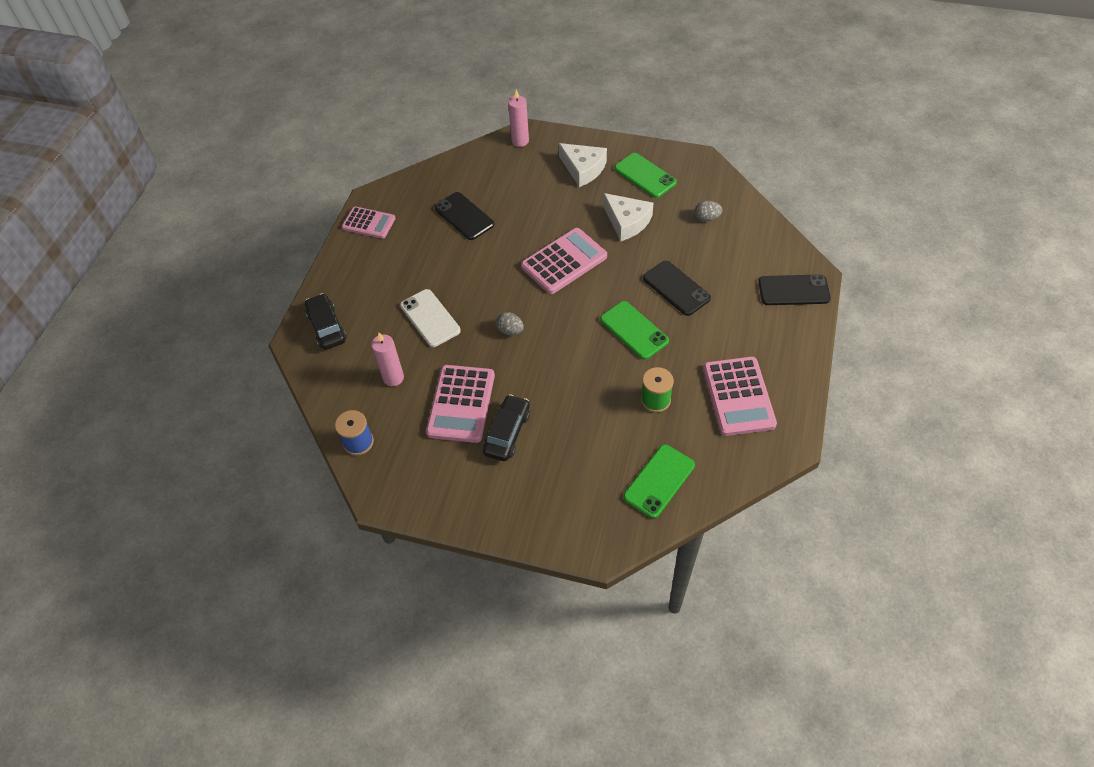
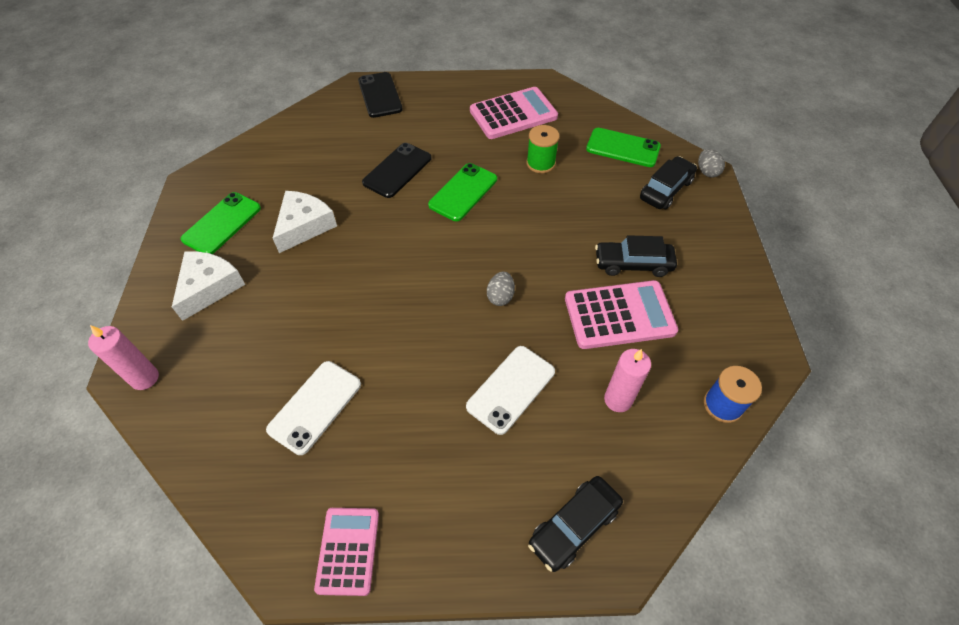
camera: 110 degrees left, 0 degrees up
black phone [434,192,494,240] -> white phone [266,361,361,455]
pink calculator [521,228,607,294] -> none
grey egg [694,201,722,222] -> grey egg moved to [698,149,725,177]
none -> black car [640,156,697,209]

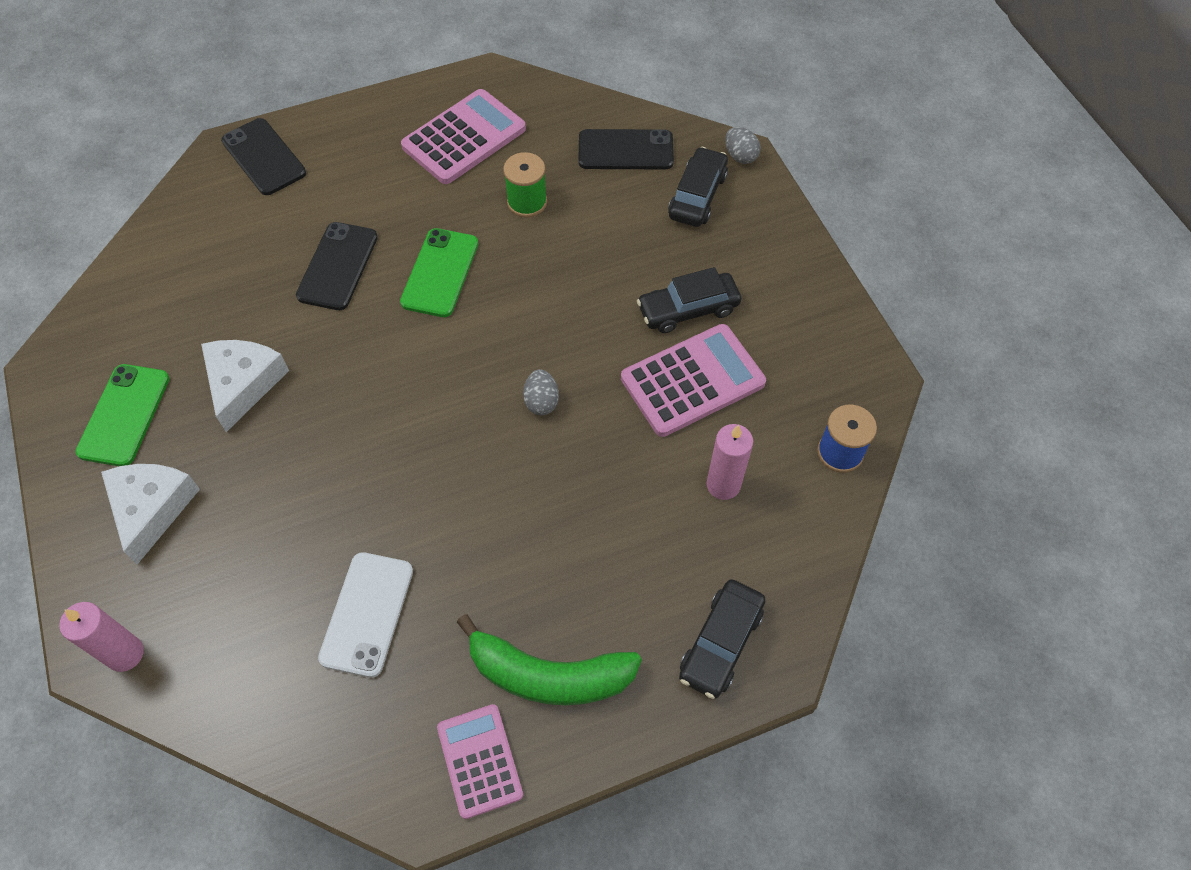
camera: 20 degrees left, 5 degrees up
white phone [466,346,555,435] -> none
green phone [586,128,661,167] -> black phone [578,129,674,169]
none -> green banana [457,615,642,705]

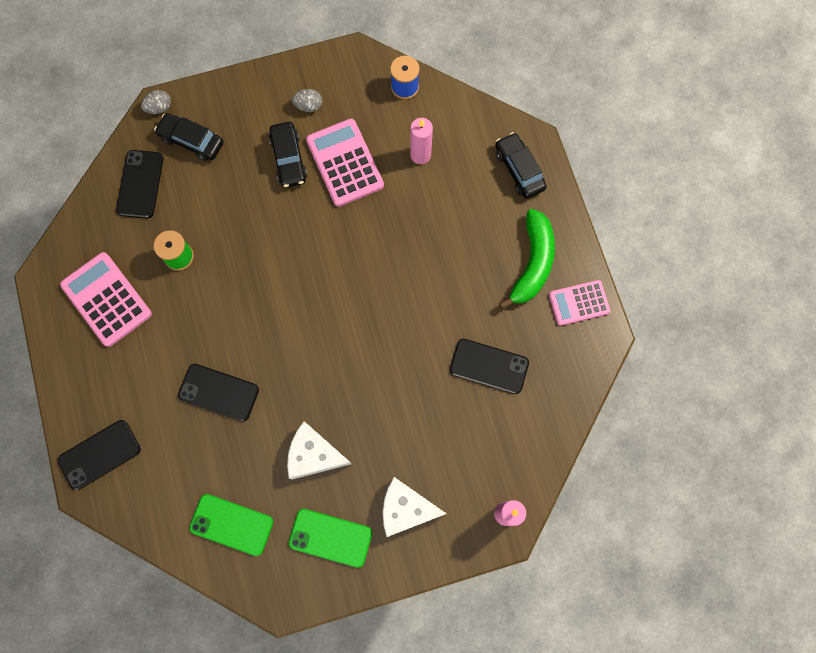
camera: 85 degrees left, 15 degrees up
white phone [318,552,413,678] -> black phone [450,339,529,394]
green phone [400,228,478,317] -> green phone moved to [189,494,274,556]
grey egg [523,369,559,415] -> grey egg moved to [292,89,322,112]
black car [679,579,766,699] -> black car turned 150 degrees counterclockwise [495,132,547,199]

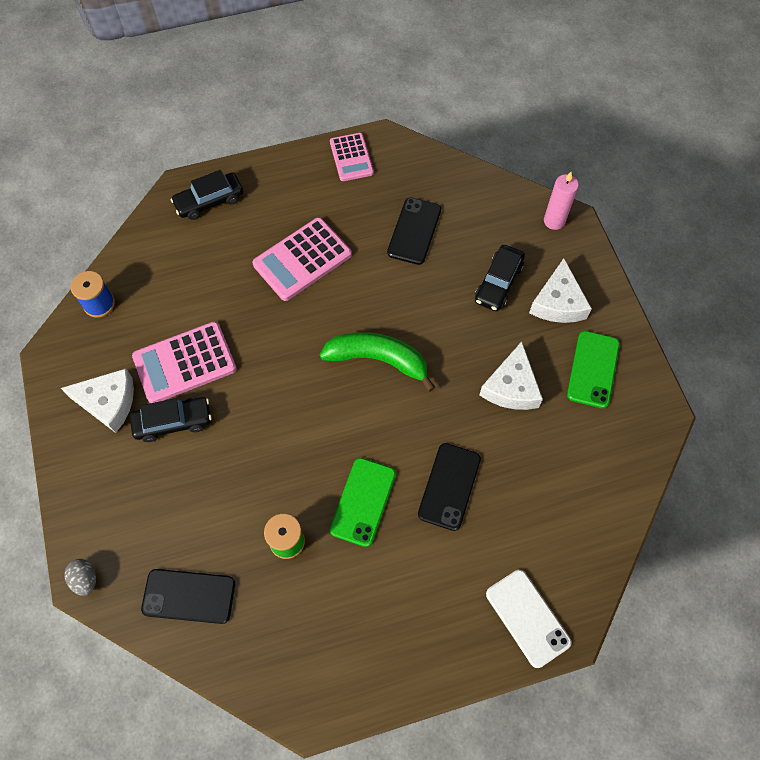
camera: 90 degrees left, 10 degrees down
black phone [58,420,141,490] -> white phone [486,570,571,668]
pink calculator [60,252,152,347] -> pink calculator moved to [252,217,352,301]
black car [154,113,224,161] -> black car moved to [475,245,525,311]
green phone [189,494,274,556] -> green phone moved to [330,458,396,547]
grey egg [292,89,322,112] -> white cheese [61,369,134,433]
pink candle [410,118,433,164] -> none
green banana [499,209,555,310] -> green banana moved to [320,332,435,392]

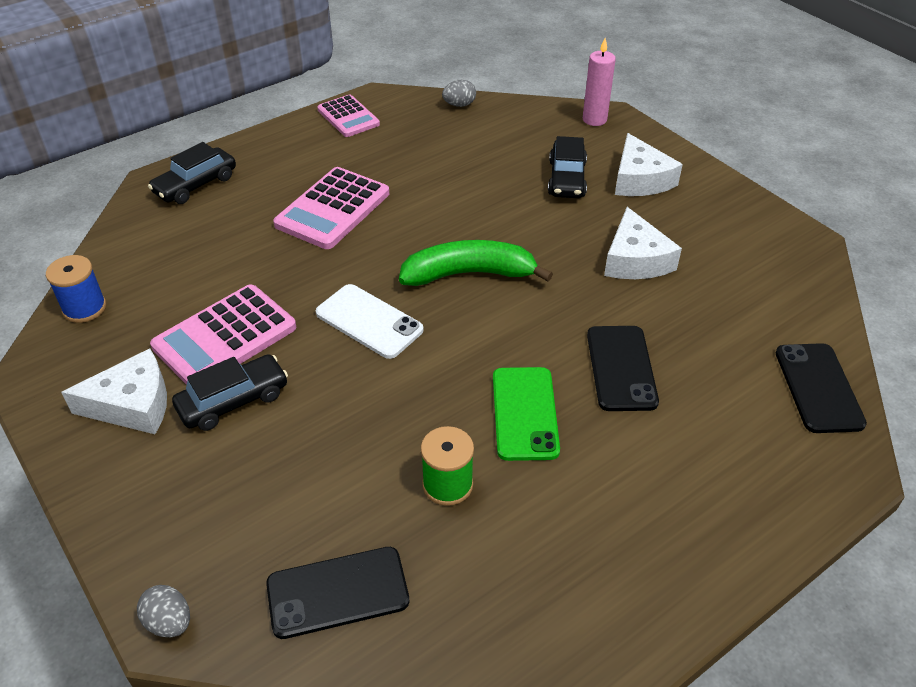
camera: 20 degrees left, 20 degrees down
black phone [387,197,441,265] -> black phone moved to [776,343,867,433]
white phone [486,570,571,668] -> white phone moved to [316,284,424,359]
green phone [567,331,620,408] -> none
none -> grey egg [442,80,476,107]

